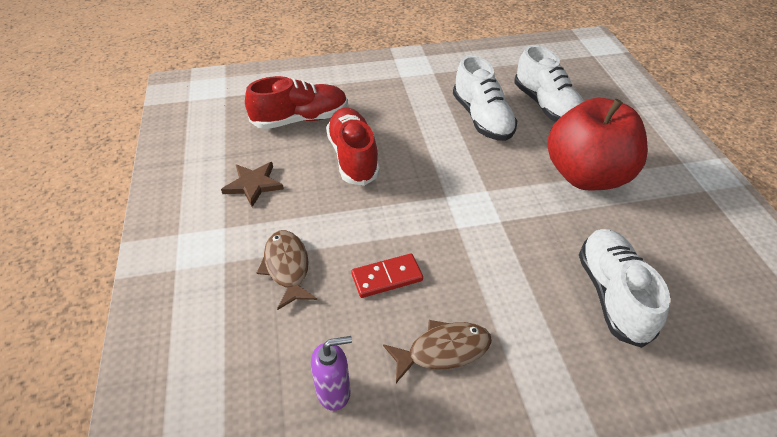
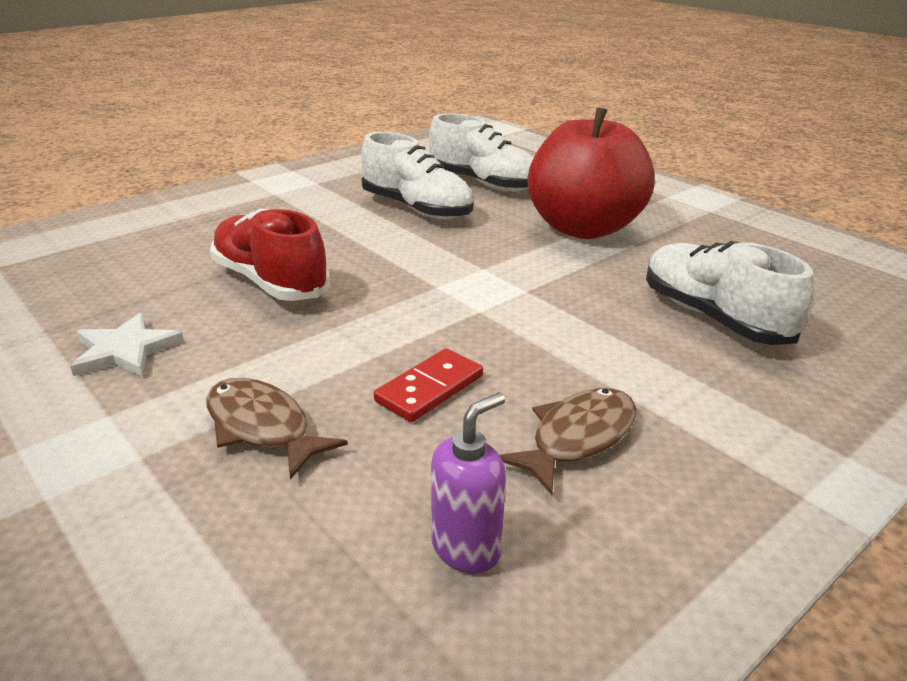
camera: 30 degrees left, 15 degrees down
brown star [221,162,284,207] -> white star [70,312,184,377]
red shoe [245,76,348,129] -> none

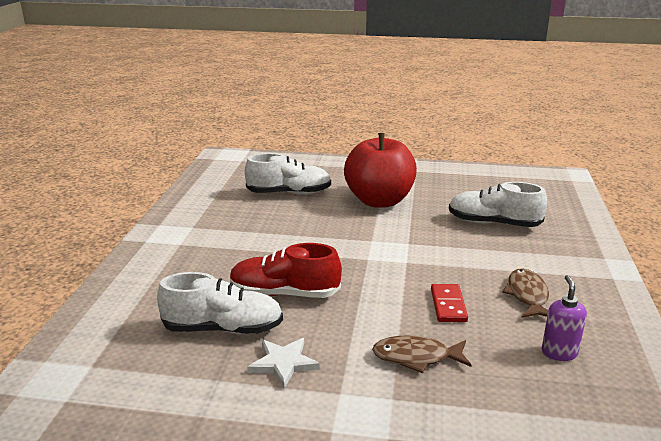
camera: 40 degrees left, 5 degrees down
white shoe [361,132,473,219] -> white shoe moved to [157,272,283,334]

